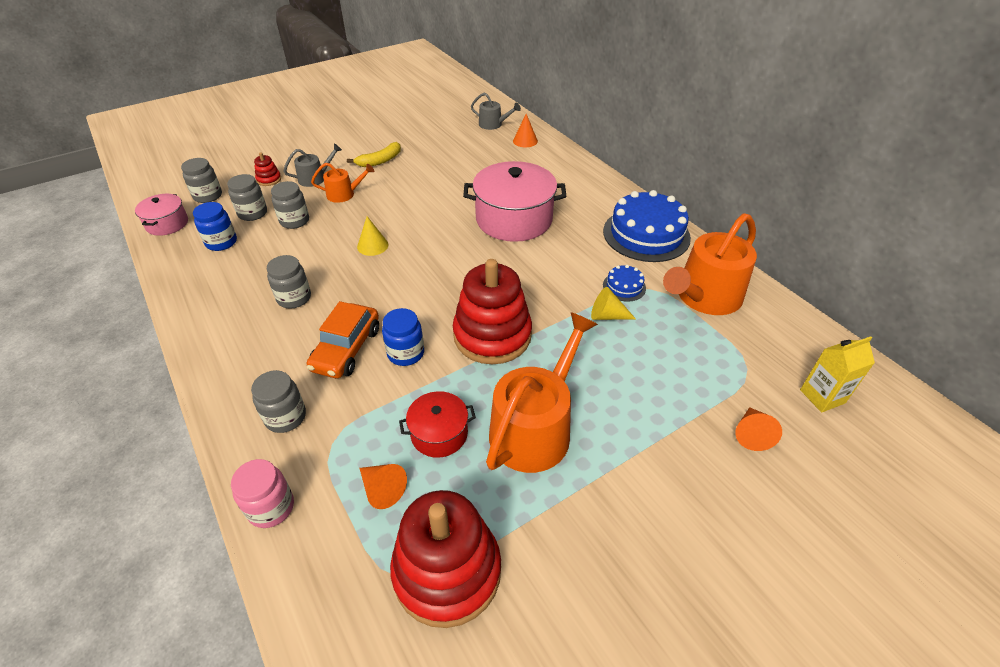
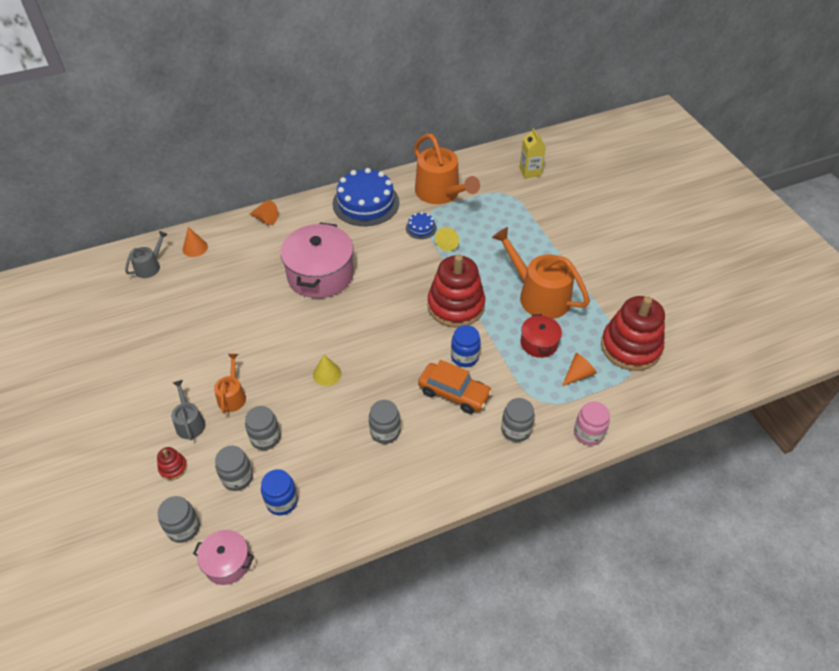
camera: 80 degrees left, 5 degrees up
yellow banana [347,142,401,167] -> none
orange cone [735,407,782,451] -> orange cone moved to [250,200,278,225]

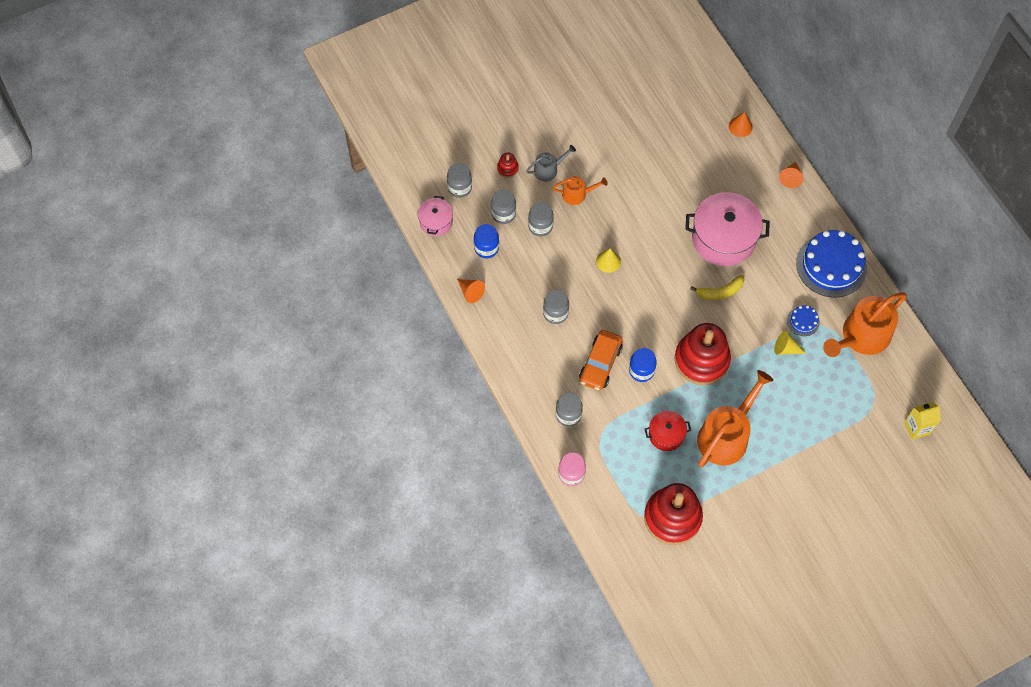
camera: 85 degrees right, 15 degrees up
grey watering can [125,231,168,278] -> none
orange cone [562,353,597,386] -> orange cone moved to [457,279,485,303]
none -> yellow banana [690,274,745,300]

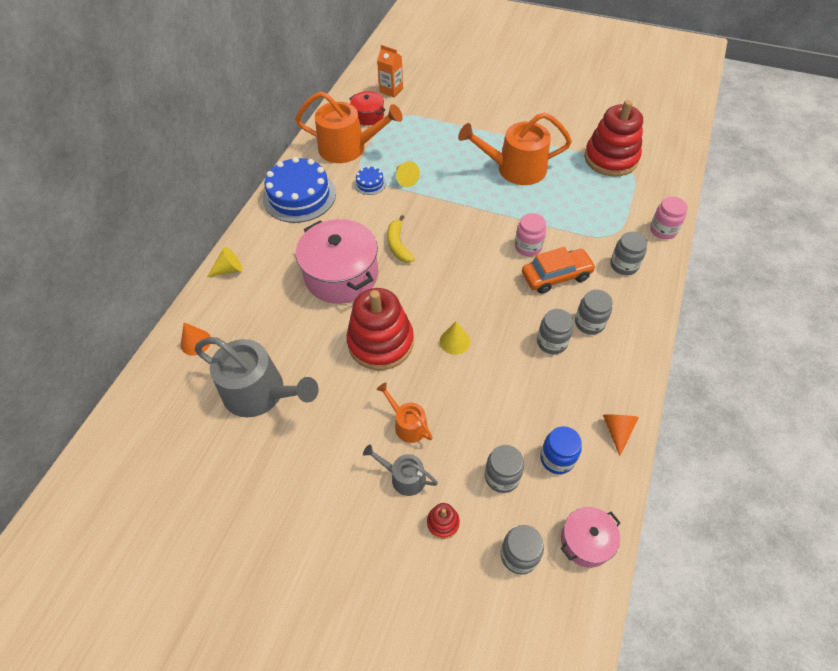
camera: 130 degrees left, 10 degrees down
grey jar [528,202,554,237] -> grey jar moved to [575,289,613,335]
blue jar [629,348,657,382] -> pink jar [515,213,546,256]
red pot [645,411,691,451] -> red pot moved to [349,91,385,126]
red stacking toy [674,323,731,385] -> red stacking toy moved to [346,288,414,370]
yellow banana [690,274,745,300] -> yellow banana turned 135 degrees counterclockwise [387,215,415,263]
orange cone [779,162,804,188] -> yellow cone [207,247,243,277]
yellow carton [904,402,941,440] -> orange carton [377,45,403,97]
none -> grey watering can [195,337,319,417]

